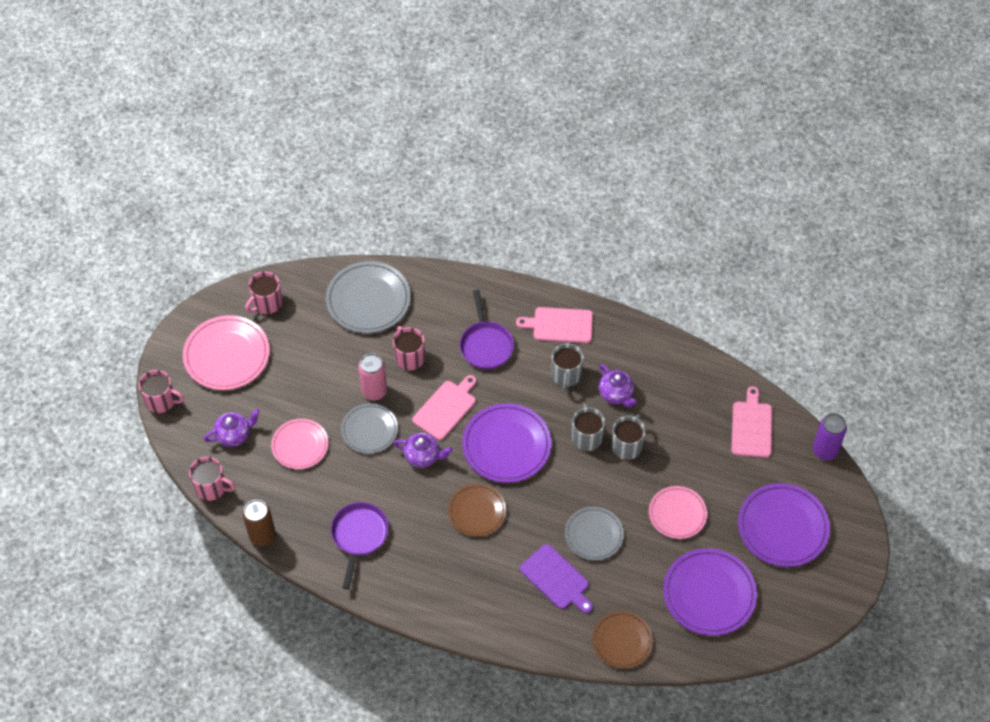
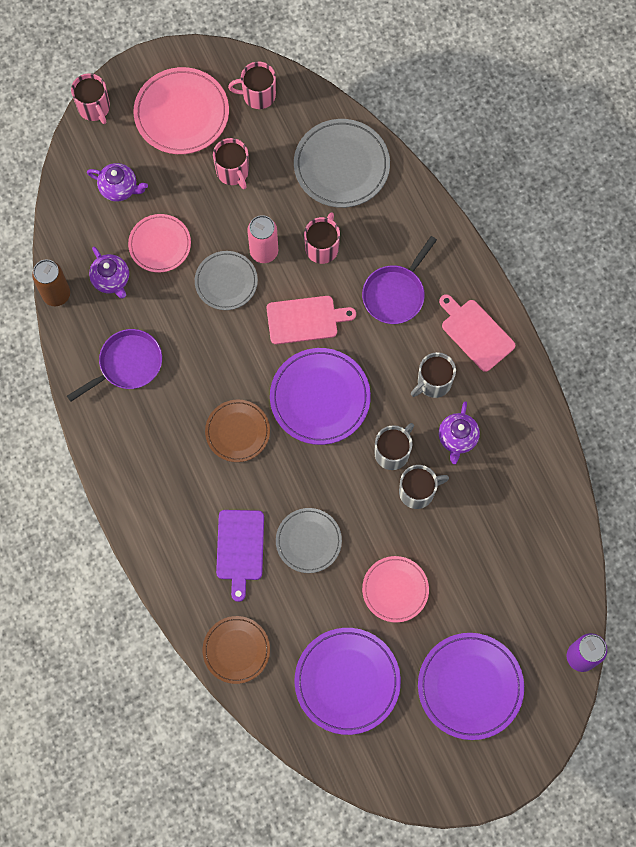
camera: 45 degrees right, 15 degrees up
pink mug [189,457,235,501] -> pink mug moved to [213,138,249,189]
purple teapot [393,433,452,468] -> purple teapot moved to [89,247,129,299]
pink cutting board [731,386,772,458] -> none

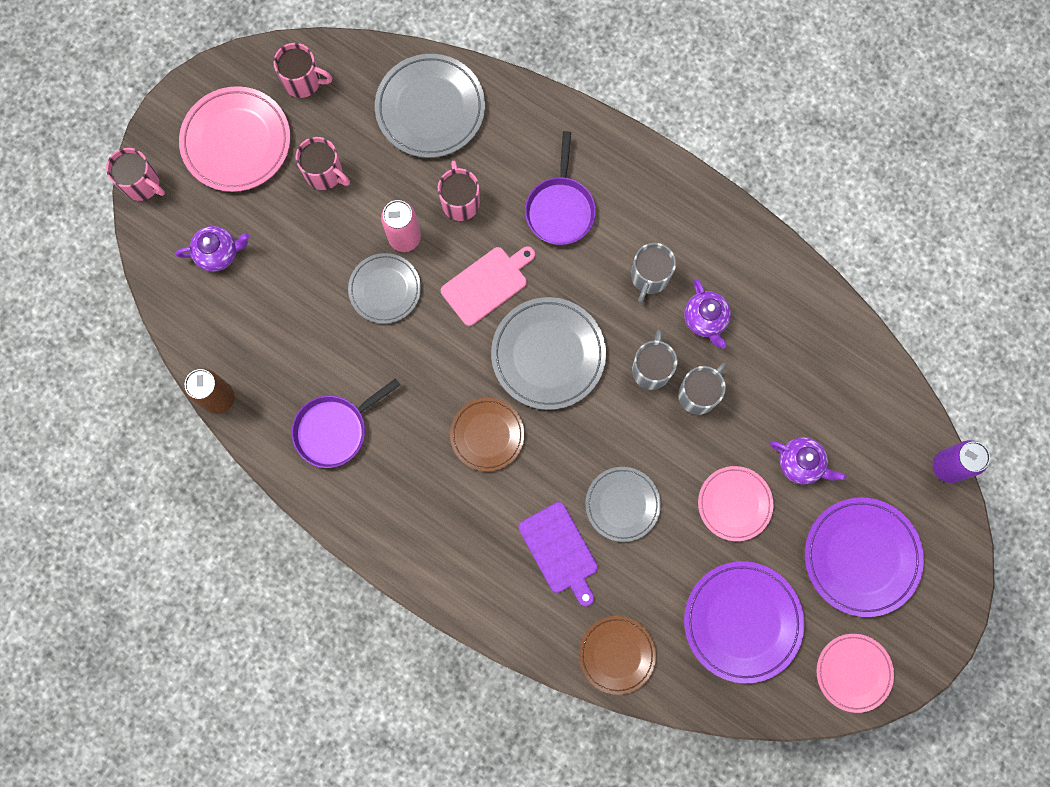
camera: 30 degrees left, 5 degrees up
purple pan [67,329,162,402] -> purple pan turned 150 degrees counterclockwise [292,378,400,468]
purple teapot [89,247,129,299] -> purple teapot moved to [770,437,847,485]
pink plate [128,214,191,273] -> pink plate moved to [816,634,894,713]
pink mug [228,61,276,109] -> pink mug turned 135 degrees counterclockwise [274,43,332,98]
purple plate [270,348,371,445] -> grey plate [491,297,606,410]
pink cutting board [439,294,515,372] -> none

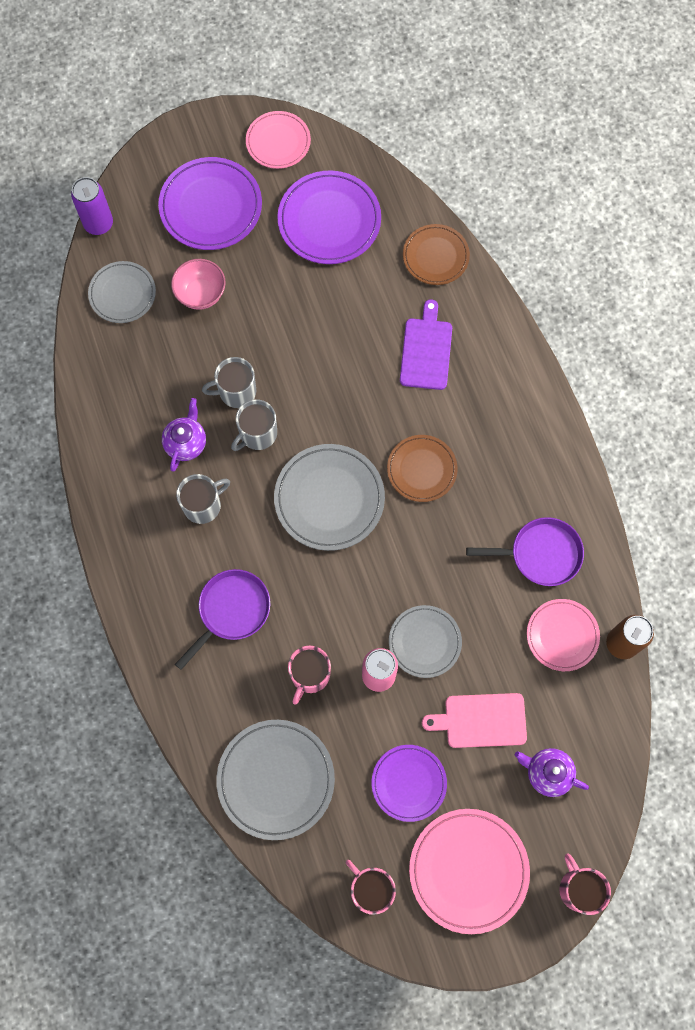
camera: 145 degrees left, 5 degrees down
pink mug [296,137,350,190] -> purple plate [372,745,447,822]
pink cutting board [441,246,535,326] -> pink cutting board moved to [422,693,527,748]
grey plate [585,467,661,542] -> grey plate moved to [88,261,156,323]
pink plate [698,466,773,541] -> pink plate moved to [527,599,600,671]
purple teapot [770,437,847,485] -> pink bowl [171,259,225,310]

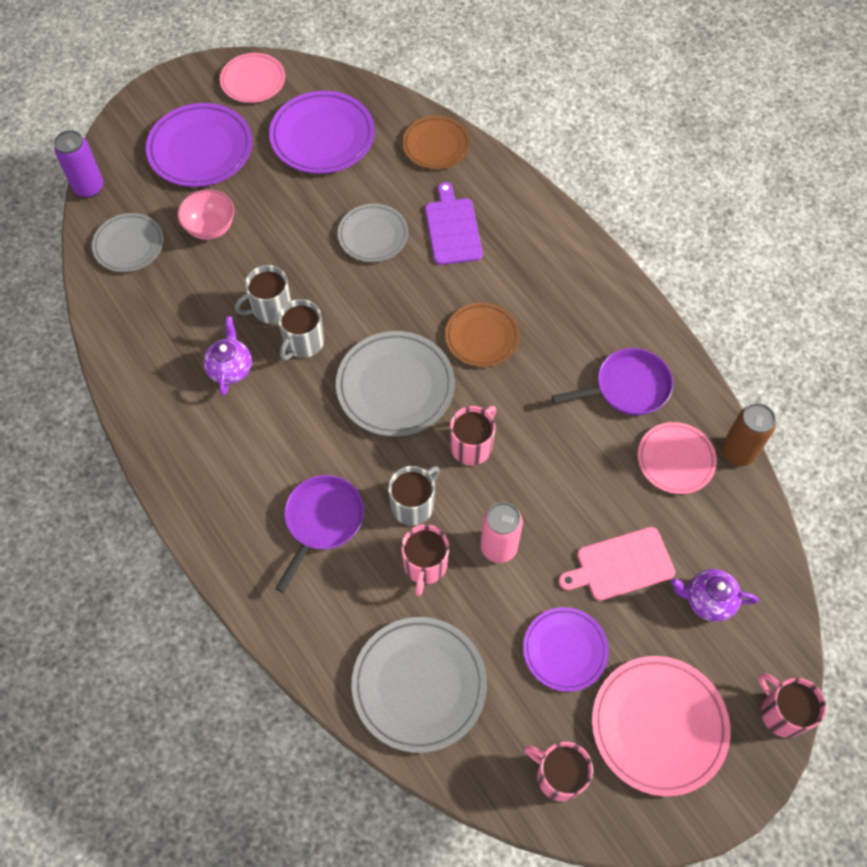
camera: 15 degrees left, 10 degrees down
grey mug [176,474,230,524] -> grey mug moved to [388,466,440,526]
grey plate [389,605,462,678] -> grey plate moved to [338,204,408,262]
none -> pink mug [450,406,496,465]

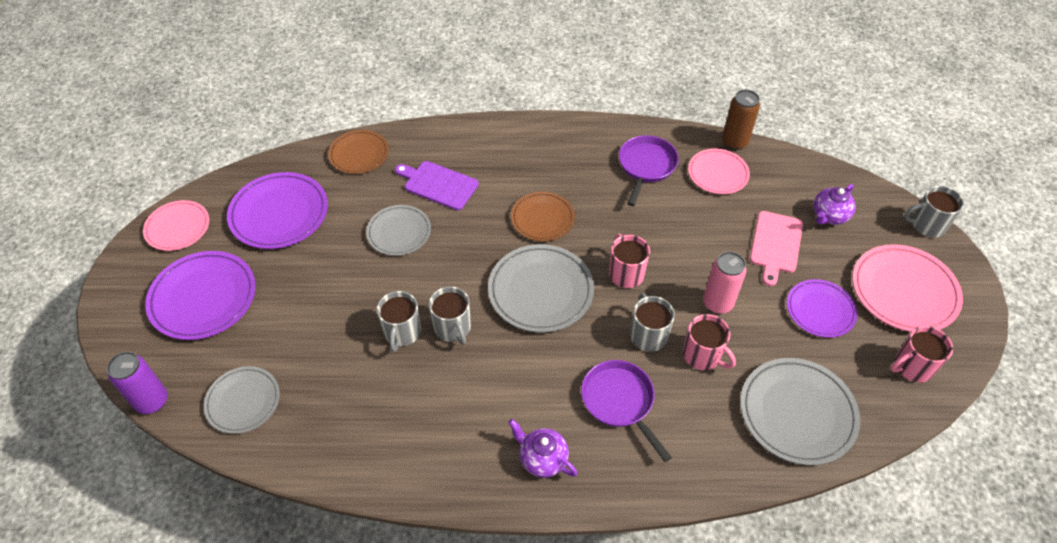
camera: 55 degrees left, 10 degrees down
pink bowl [177,189,234,240] -> none
purple teapot [203,316,252,396] -> purple teapot moved to [508,419,578,478]
pink mug [758,673,826,738] -> grey mug [904,186,964,237]

